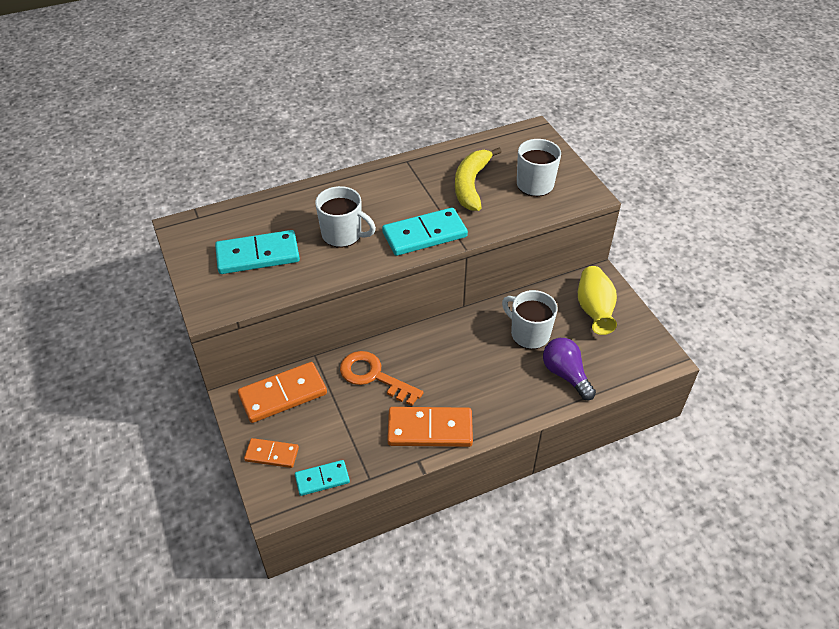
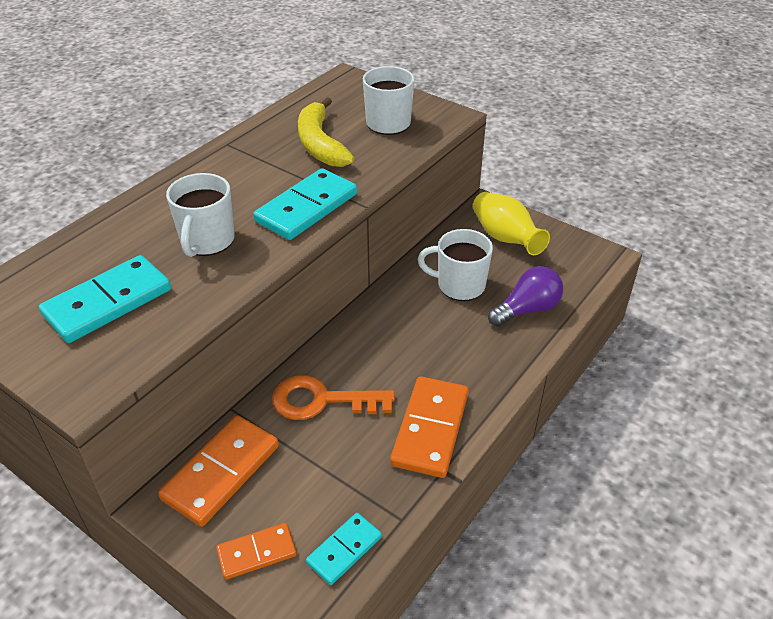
camera: 30 degrees left, 5 degrees down
white mug [315,186,376,248] -> white mug turned 105 degrees clockwise [166,173,235,257]
orange domino [387,407,473,447] -> orange domino turned 45 degrees counterclockwise [390,376,469,478]
purple light bulb [543,338,596,400] -> purple light bulb turned 120 degrees clockwise [488,266,563,327]

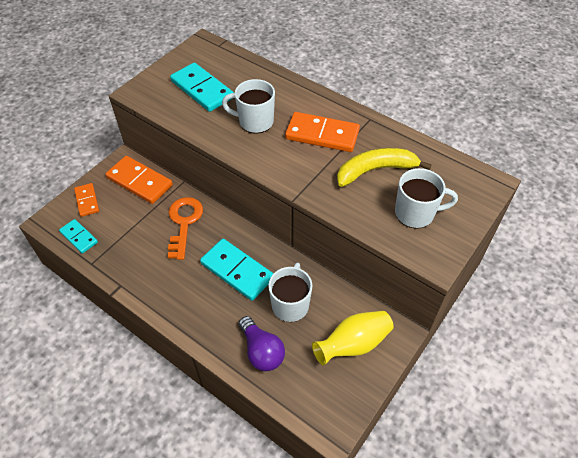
camera: 90 degrees right, 10 degrees up
turquoise domino [253,168,357,240] -> turquoise domino moved to [200,239,274,301]
orange domino [390,376,469,478] -> orange domino moved to [285,112,360,152]

